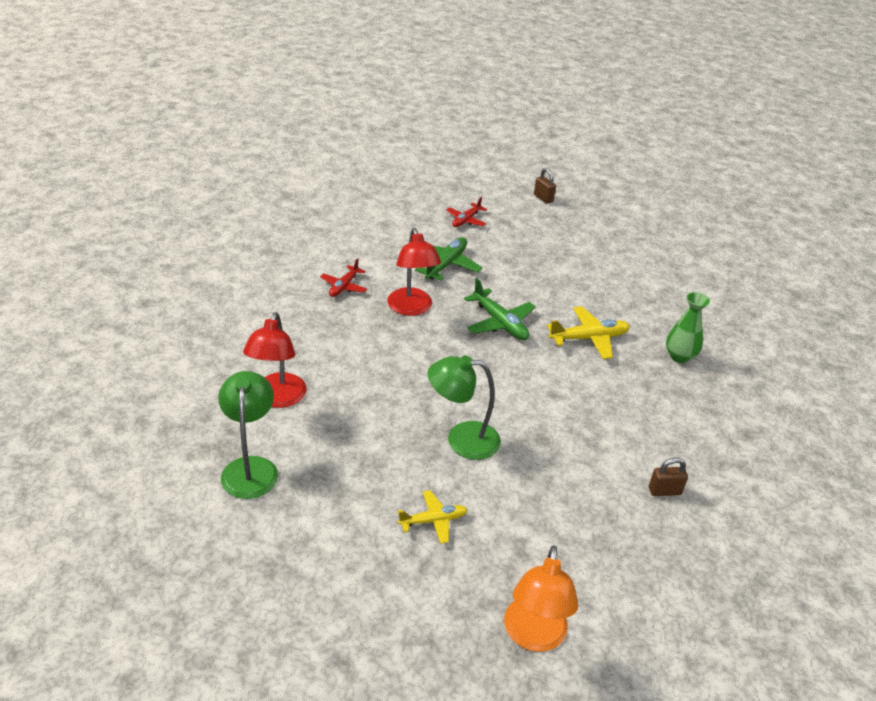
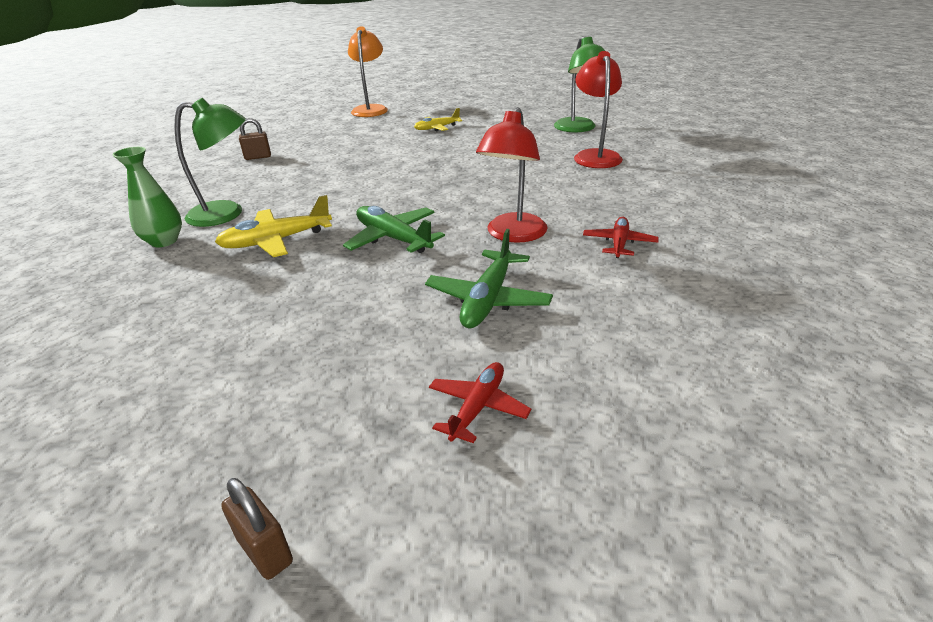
camera: 175 degrees right, 5 degrees down
red lamp [387,228,441,316] -> red lamp turned 135 degrees counterclockwise [476,107,548,243]
green lamp [428,355,501,460] -> green lamp moved to [174,98,246,227]

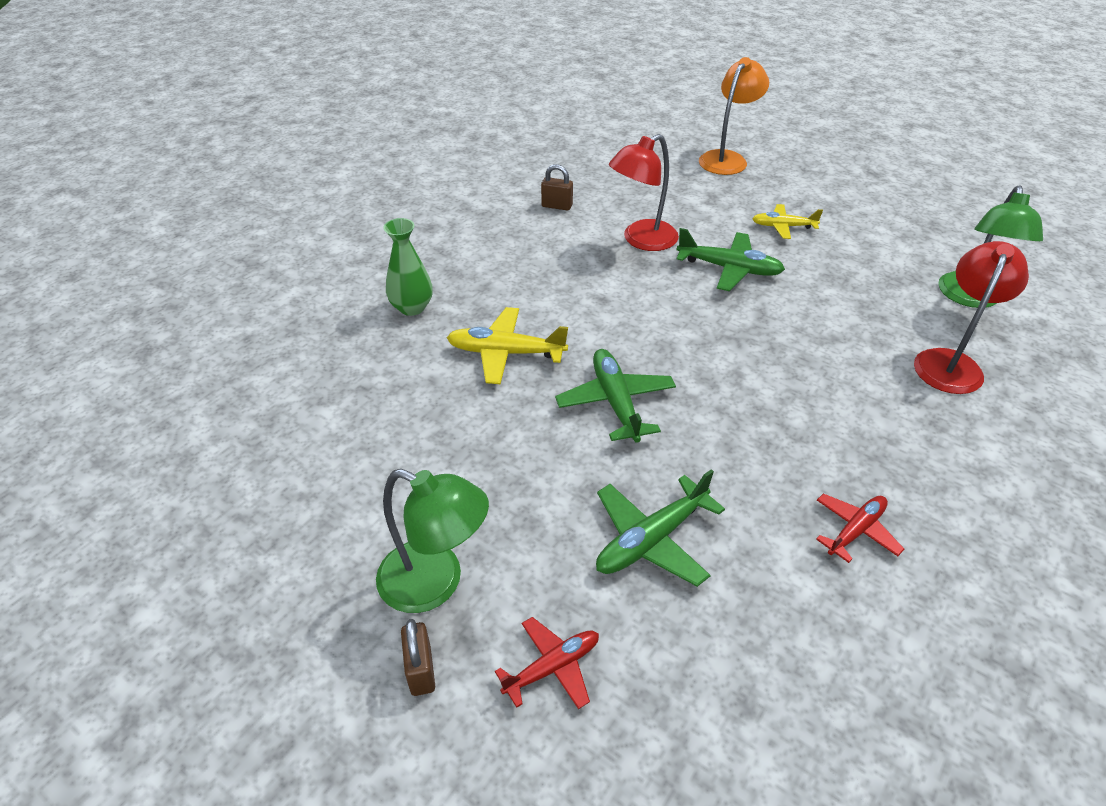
camera: 30 degrees right, 10 degrees up
green lamp [174,98,246,227] -> green lamp moved to [376,469,489,613]
brown padlock [221,478,293,580] -> brown padlock moved to [401,619,435,696]
red lamp [476,107,548,243] -> red lamp moved to [609,134,679,251]
none -> green plane [676,228,785,291]

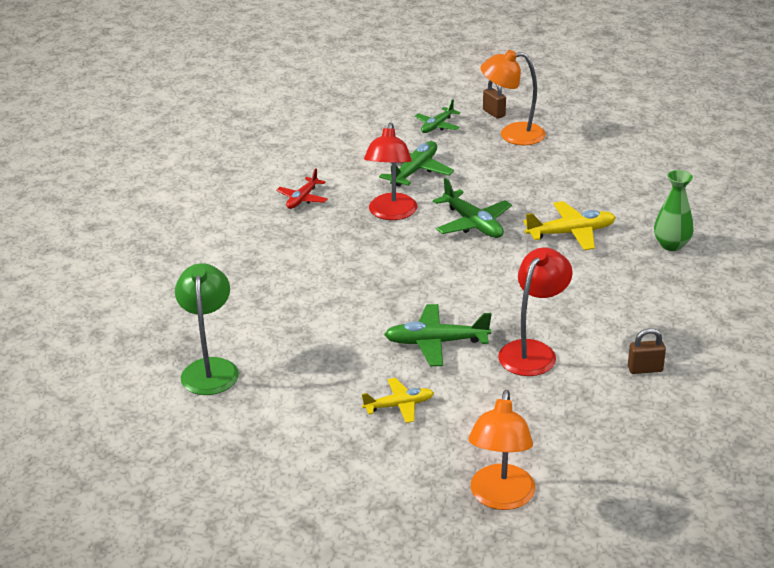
camera: 160 degrees right, 10 degrees down
green lamp [376,469,489,613] -> orange lamp [481,50,546,145]
red plane [495,617,599,709] -> green plane [414,100,460,133]
red lamp [914,241,1029,394] -> red lamp moved to [364,123,417,220]

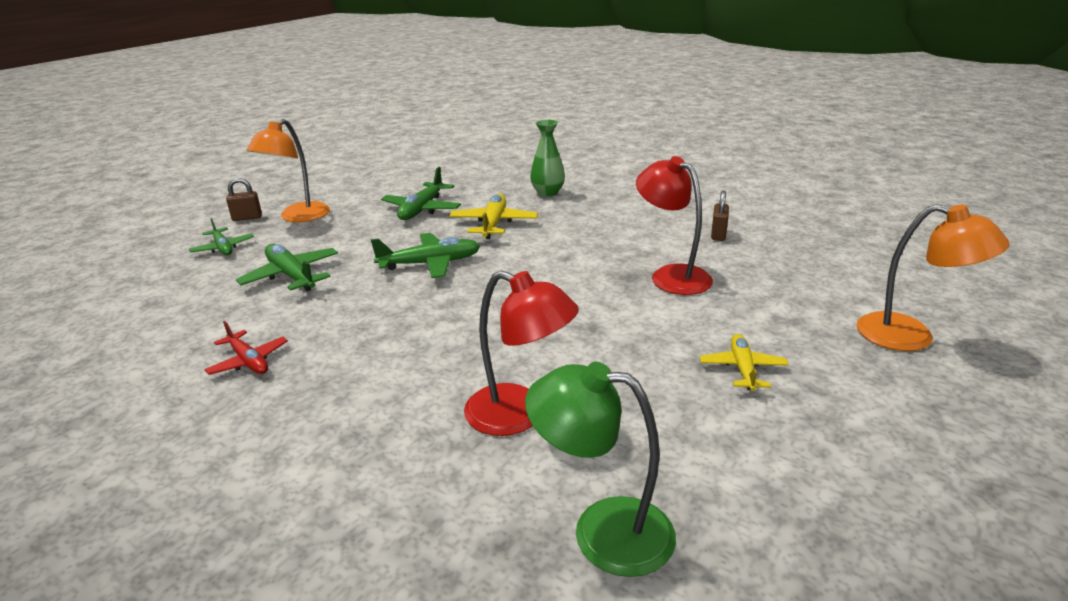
camera: 70 degrees left, 5 degrees down
red lamp [364,123,417,220] -> red lamp moved to [464,270,579,436]
green plane [384,304,492,366] -> green plane moved to [381,167,461,220]

